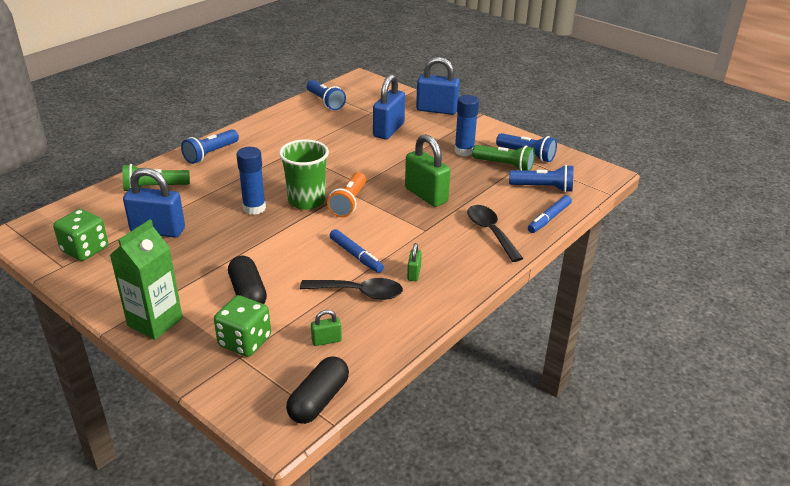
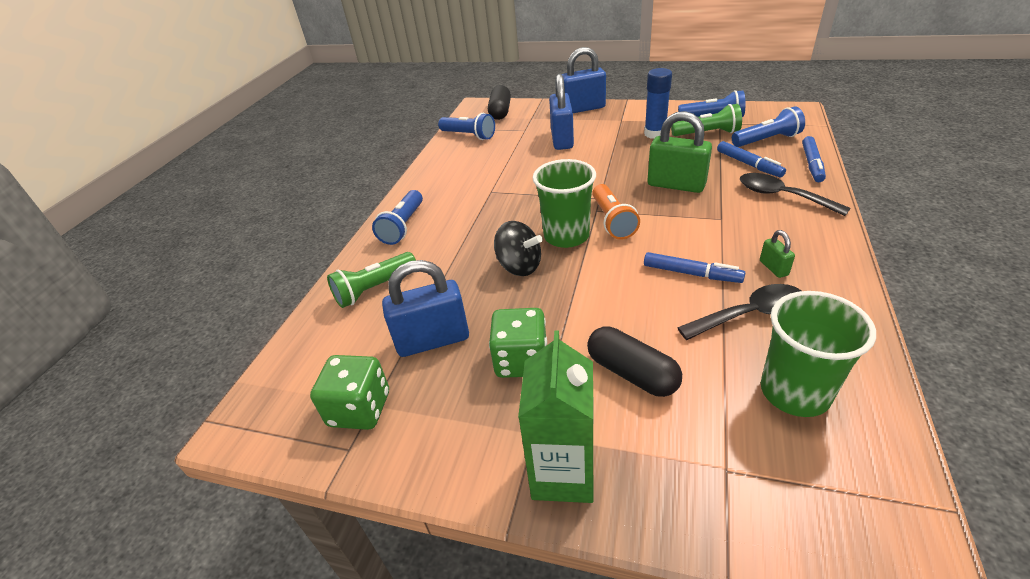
camera: 20 degrees left, 5 degrees up
green dice [214,295,271,357] -> green dice moved to [489,308,547,378]
blue glue stick [236,147,266,215] -> black spinning top [494,221,543,276]
black capsule [286,356,349,424] -> black capsule moved to [488,85,511,120]
green padlock [311,310,342,346] -> green cup [761,291,876,417]
none -> blue marker [717,141,786,177]

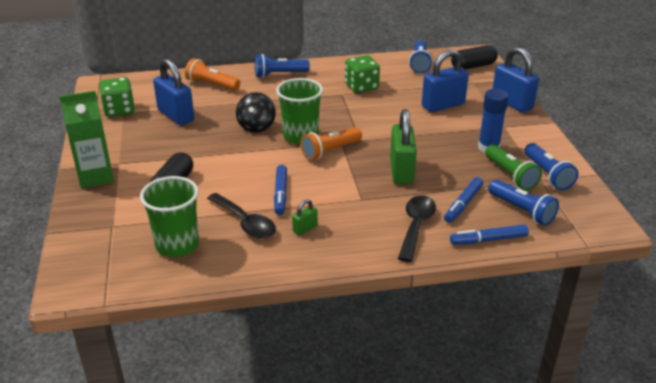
camera: 60 degrees right, 5 degrees down
green flashlight [327,252,416,308] -> orange flashlight [185,58,240,91]
green dice [489,308,547,378] -> green dice moved to [345,55,380,93]

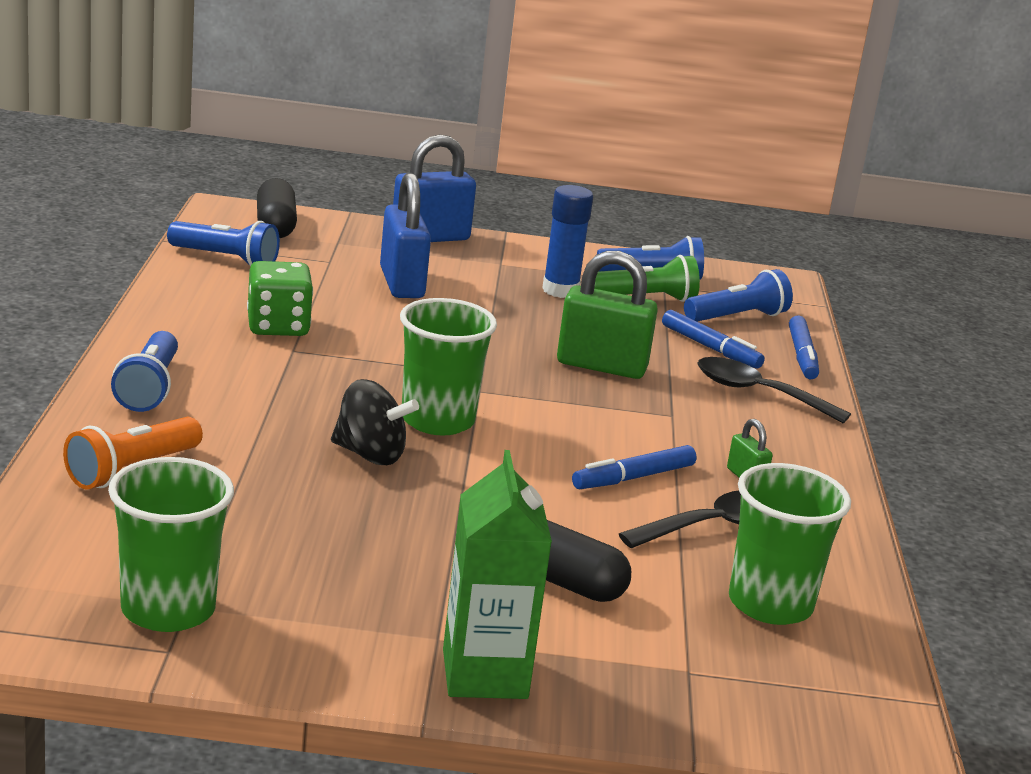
camera: 80 degrees left, 10 degrees down
green dice [99,77,135,117] -> green cup [108,457,234,632]
blue padlock [153,59,194,125] -> none
blue marker [274,165,287,215] -> blue marker turned 135 degrees clockwise [572,445,697,489]
orange flashlight [301,127,362,160] -> none

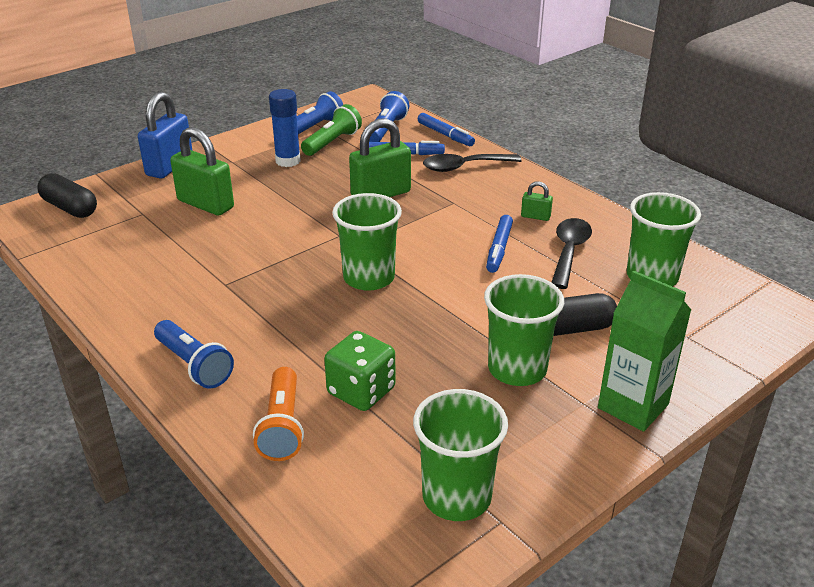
camera: 40 degrees left, 10 degrees up
blue flashlight [167,221,280,266] -> none
green dice [247,261,313,336] -> green dice moved to [324,331,396,411]
black spinning top [331,379,419,465] -> none
blue padlock [380,173,431,298] -> green padlock [170,127,234,215]
none -> green cup [484,274,564,386]

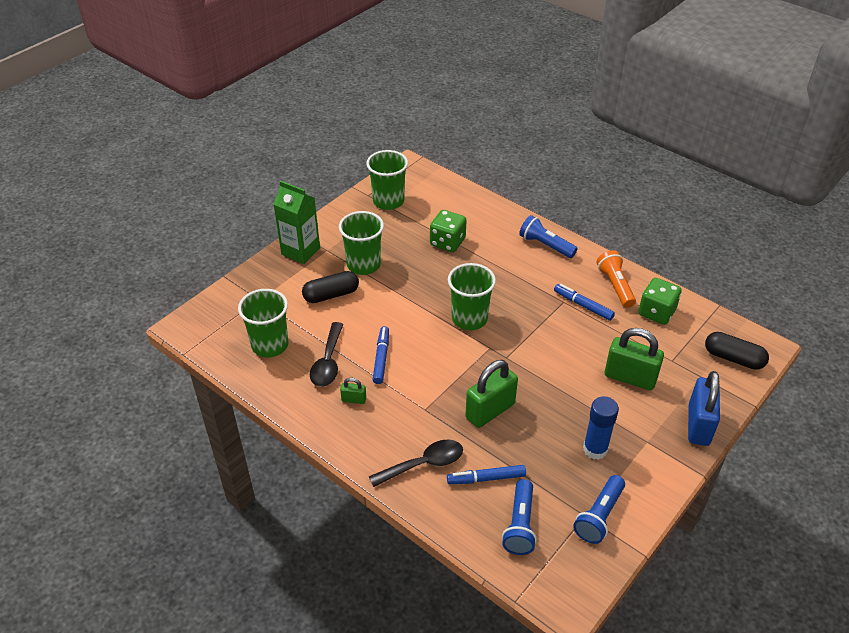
camera: 170 degrees right, 10 degrees up
orange flashlight [253,367,304,461] -> orange flashlight moved to [597,250,636,308]
green flashlight [301,104,362,156] -> none
blue marker [418,113,475,146] -> blue marker moved to [554,284,615,321]
none -> green dice [638,278,682,325]

